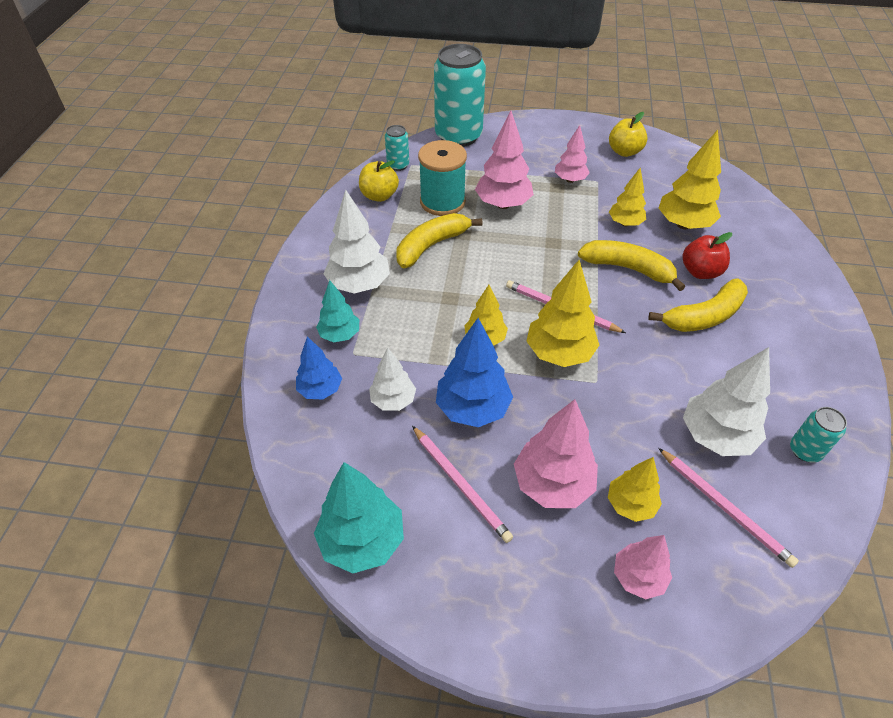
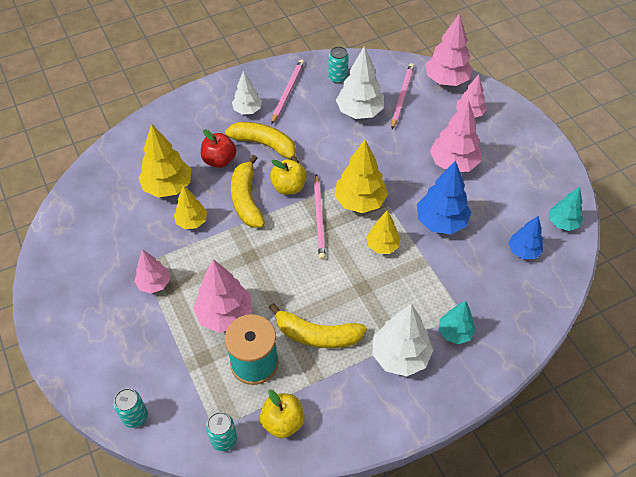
camera: 125 degrees left, 5 degrees up
blue tree [296,336,342,399] -> blue tree moved to [508,216,543,259]
turquoise tree [314,462,404,573] -> turquoise tree [549,187,583,231], size x0.62
white tree [369,348,416,411] -> white tree moved to [232,71,262,115]
pink pencil [412,426,513,543] -> pink pencil moved to [271,59,304,124]
turquoise can [434,44,486,147] -> turquoise can [113,388,148,428], size x0.45
yellow tree [608,457,662,522] -> none
yellow apple [609,112,648,157] -> yellow apple moved to [270,159,307,195]
none -> pink tree [425,13,473,86]

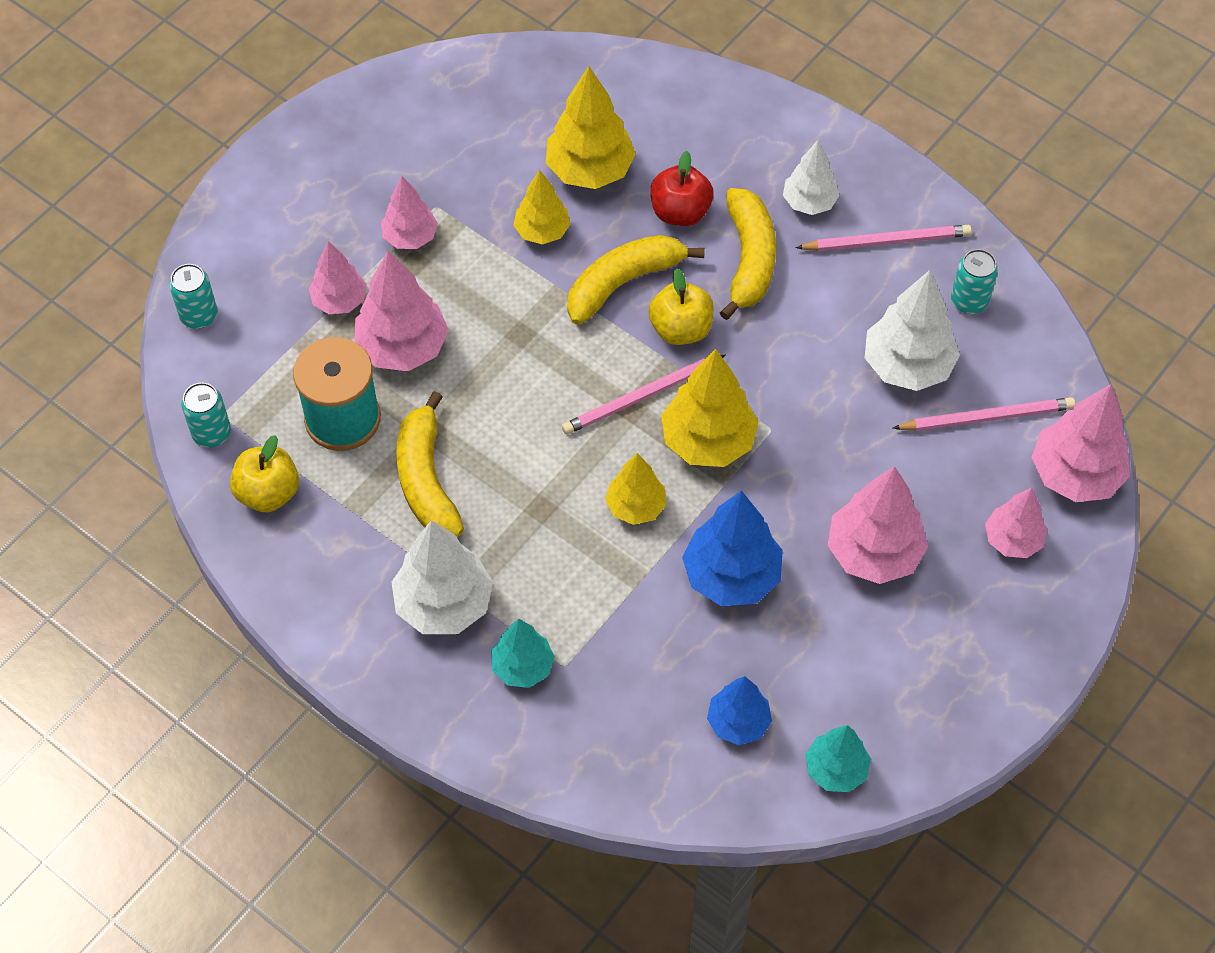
camera: 65 degrees right, 5 degrees up
none -> pink tree [309,241,367,314]

